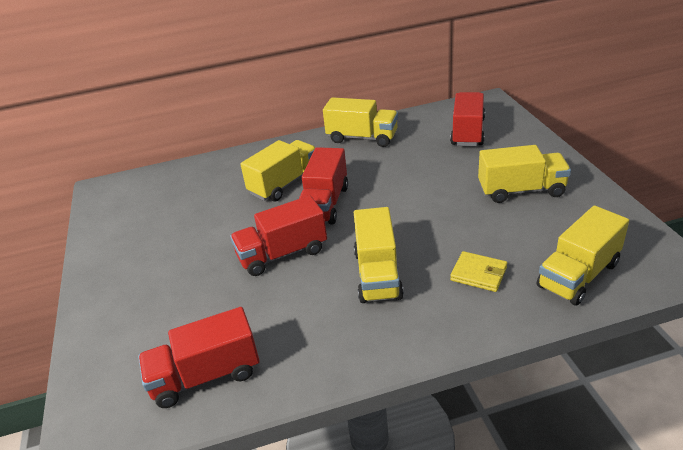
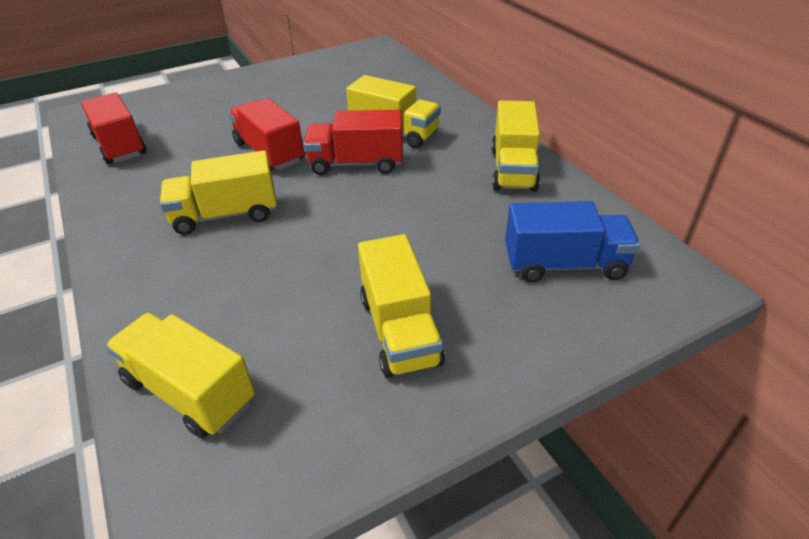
camera: 75 degrees right, 5 degrees up
red truck [450,92,485,146] -> blue truck [505,201,640,282]
yellow wallet [450,251,507,292] -> none

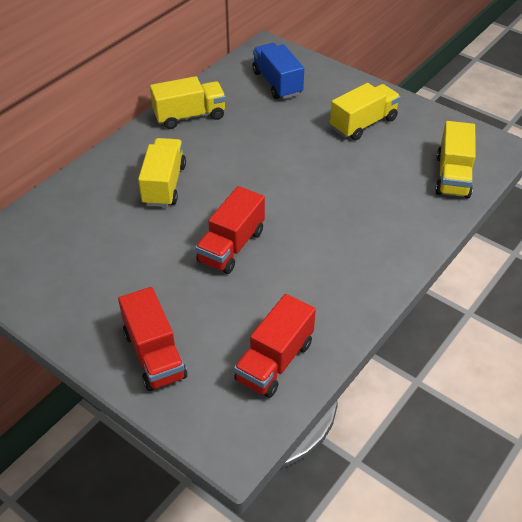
camera: 115 degrees left, 5 degrees up
yellow truck [160,150,277,235] -> none
red truck [303,110,403,175] -> red truck moved to [118,287,187,391]

